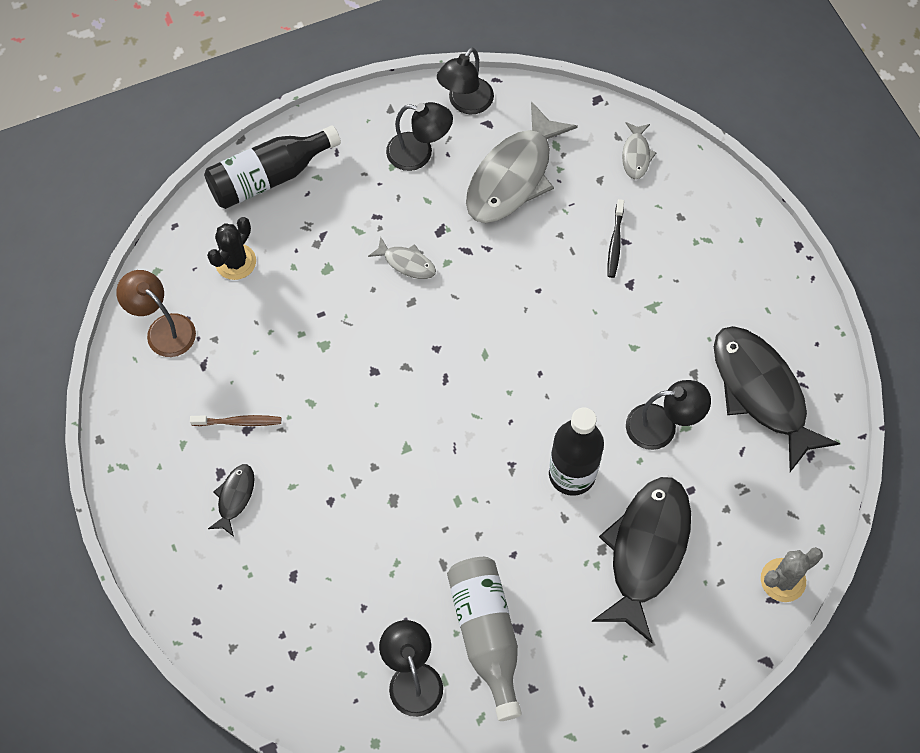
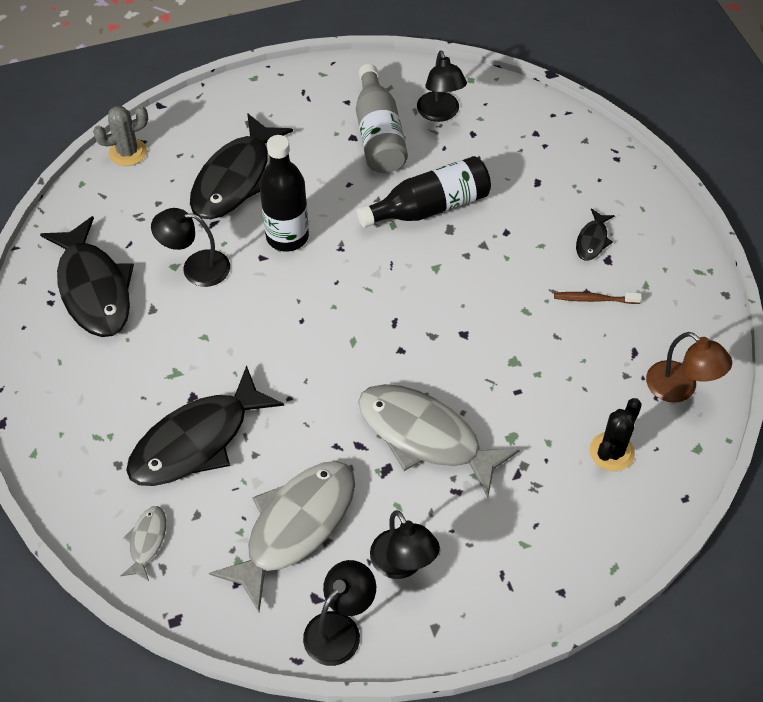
camera: 175 degrees left, 10 degrees down
black bottle [204,125,341,209] -> black bottle moved to [357,156,491,228]
grey fish [368,237,436,279] -> grey fish [358,384,520,497], size x2.22
black lamp [386,102,453,171] -> black lamp turned 135 degrees counterclockwise [370,510,440,579]
black toothbrush [608,199,624,278] -> black fish [126,366,284,486]

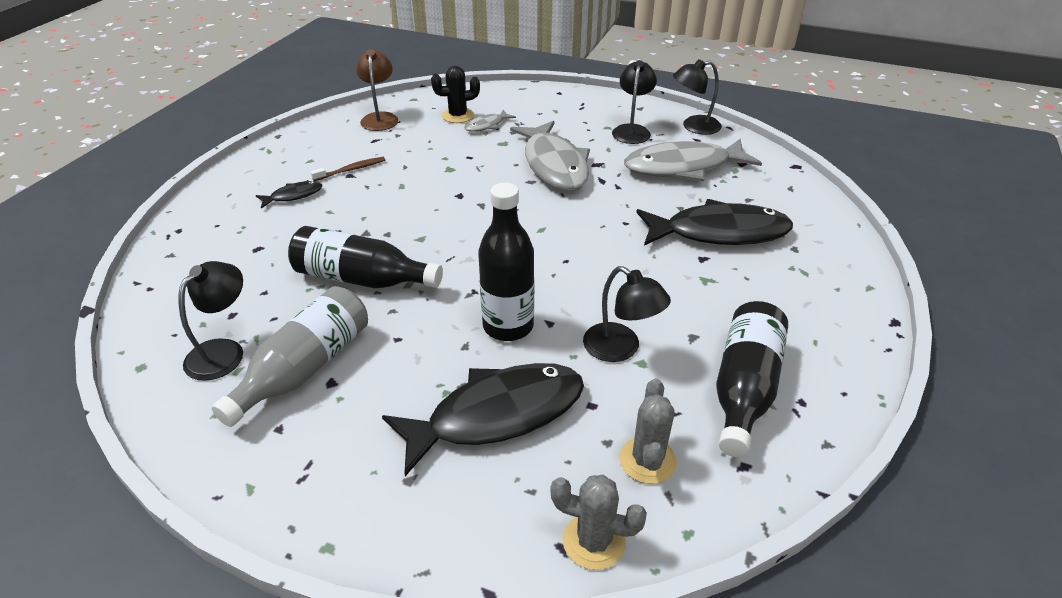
camera: 140 degrees left, 15 degrees down
black fish [40,216,134,337] -> black bottle [716,301,788,457]
grey fish [121,506,166,581] -> grey fish moved to [464,109,516,132]
brown toothbrush [554,292,642,304] -> brown toothbrush turned 75 degrees counterclockwise [311,157,385,181]
none -> grey cactus [619,379,677,484]

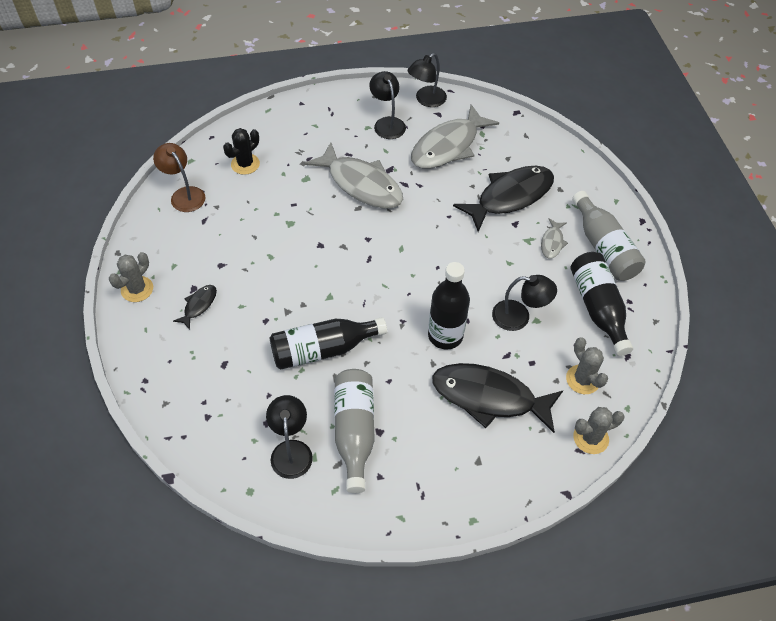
camera: 35 degrees left, 15 degrees up
brown toothbrush [311,157,385,181] -> none
black fish [382,363,584,476] -> black fish turned 105 degrees counterclockwise [432,363,563,433]
grey fish [464,109,516,132] -> grey fish moved to [541,218,568,258]
none -> grey cactus [109,252,153,302]
none -> grey bottle [572,191,646,281]

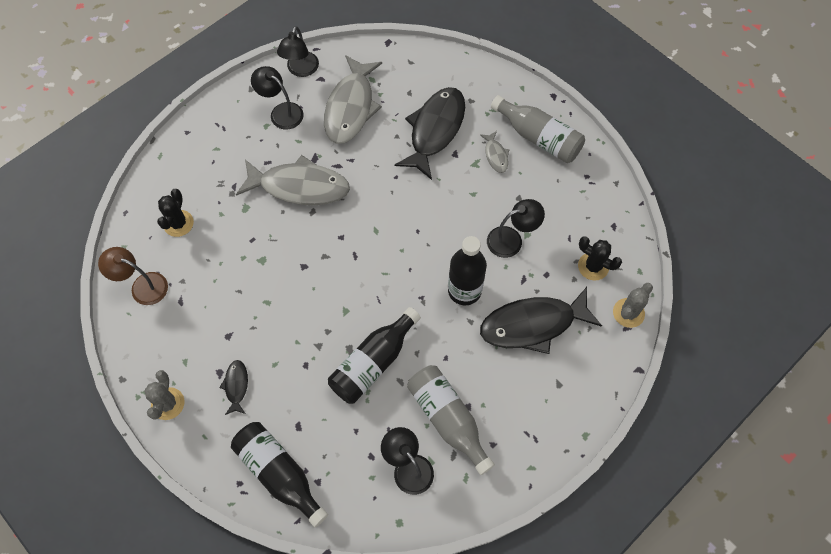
camera: 30 degrees left, 10 degrees up
grey cactus [566,337,608,394] -> black cactus [578,236,622,281]
black bottle [570,252,633,356] -> black bottle moved to [231,422,328,527]

